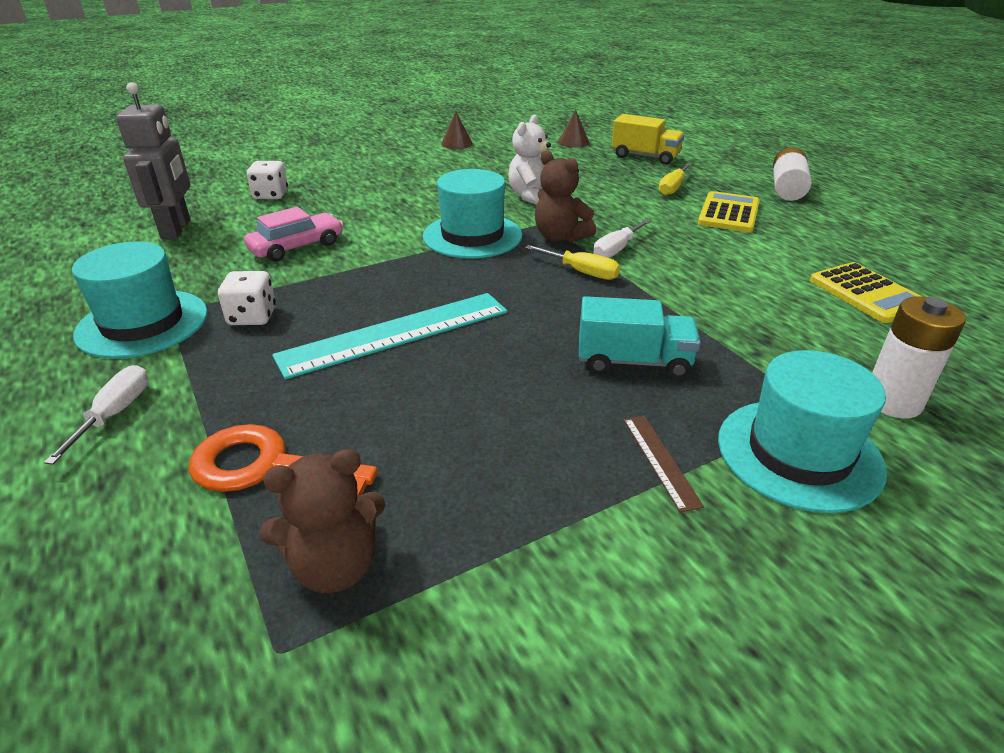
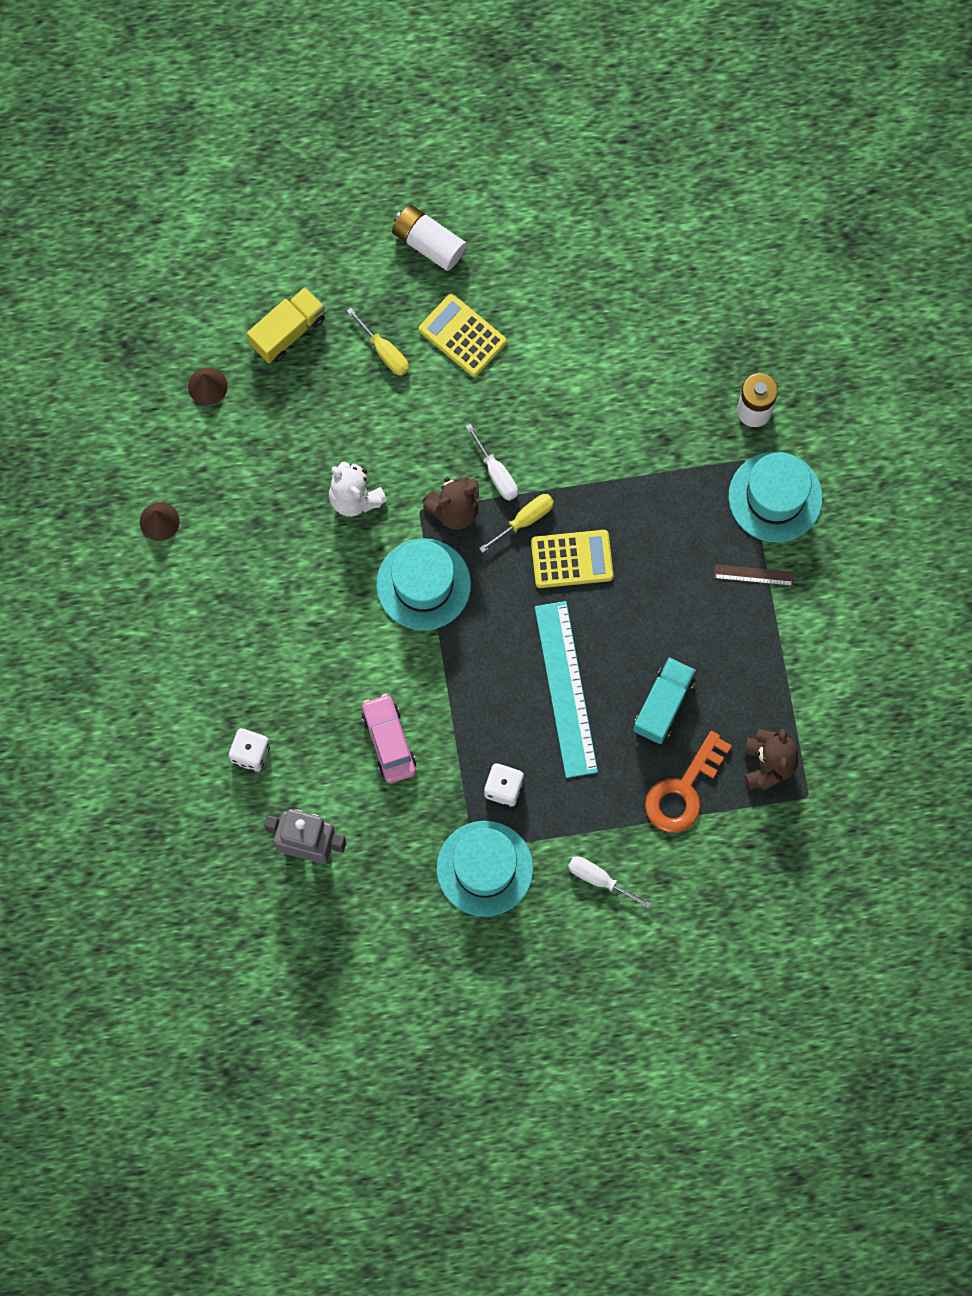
camera: 70 degrees left, 40 degrees up
turquoise truck [579,296,700,378] -> turquoise truck moved to [633,657,696,744]
yellow calculator [810,262,920,323] -> yellow calculator moved to [531,530,614,588]

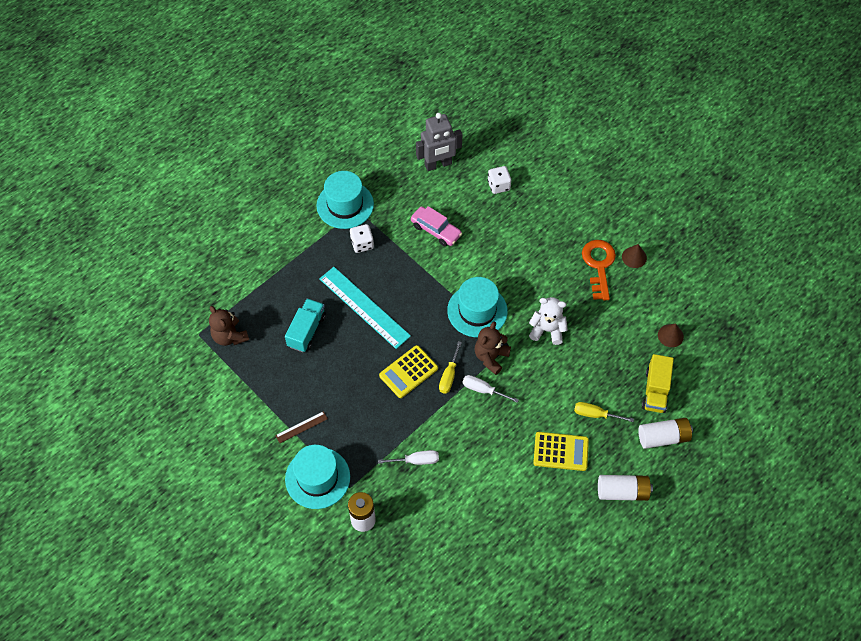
camera: 145 degrees right, 15 degrees down
white screwdriver [568,856,651,909] -> white screwdriver moved to [378,450,439,465]
turquoise truck [633,657,696,744] -> turquoise truck turned 150 degrees counterclockwise [285,298,326,352]
orange key [645,731,732,833] -> orange key moved to [582,240,616,301]
none -> white battery [638,418,693,449]

